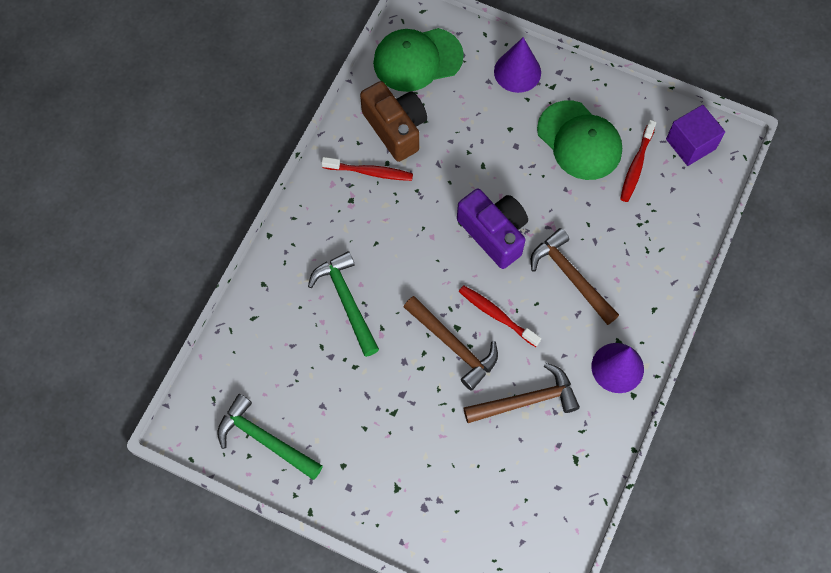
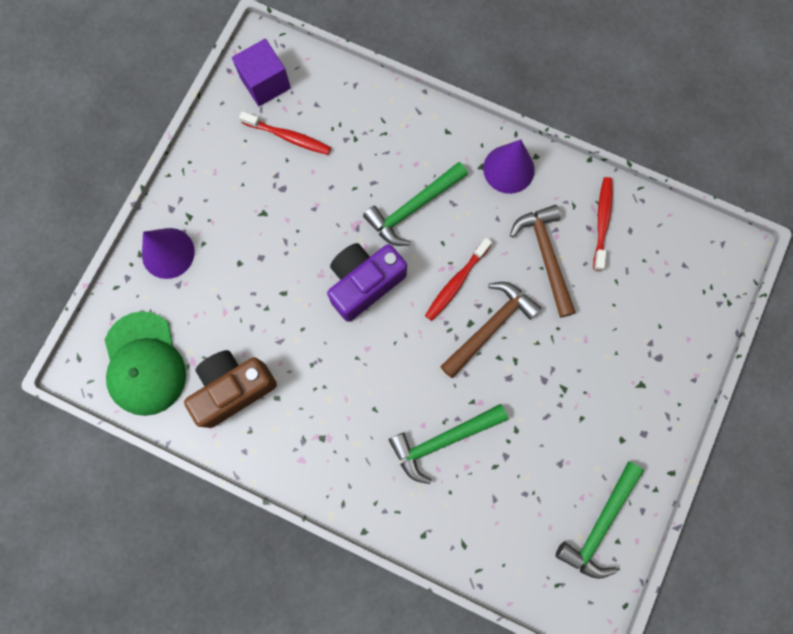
camera: 90 degrees left, 10 degrees up
red toothbrush [321,157,413,181] -> red toothbrush moved to [593,177,613,271]
brown hammer [531,228,619,325] -> green hammer [363,162,468,246]
green cap [537,100,622,180] -> none

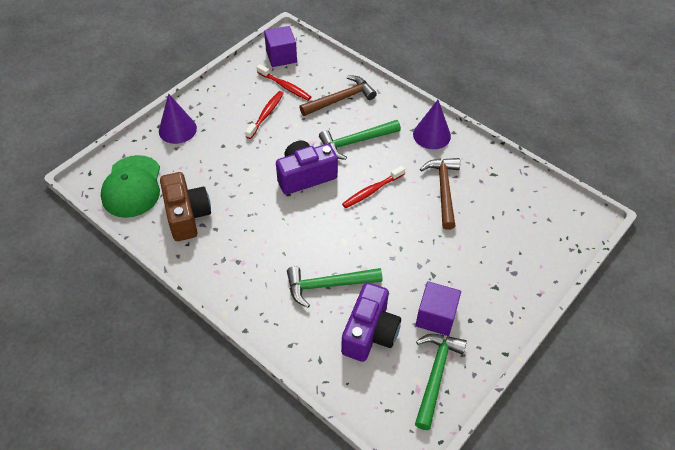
camera: 15 degrees right, 25 degrees down
brown camera [184,350,277,428] -> brown camera turned 90 degrees clockwise [160,172,211,241]
brown hammer [440,282,541,379] -> brown hammer moved to [300,75,377,116]
green hammer [556,461,644,579] -> green hammer turned 150 degrees clockwise [415,334,467,430]
red toothbrush [593,177,613,271] -> red toothbrush moved to [245,91,284,139]
none -> purple camera [341,282,401,362]
none -> purple cube [415,281,461,336]

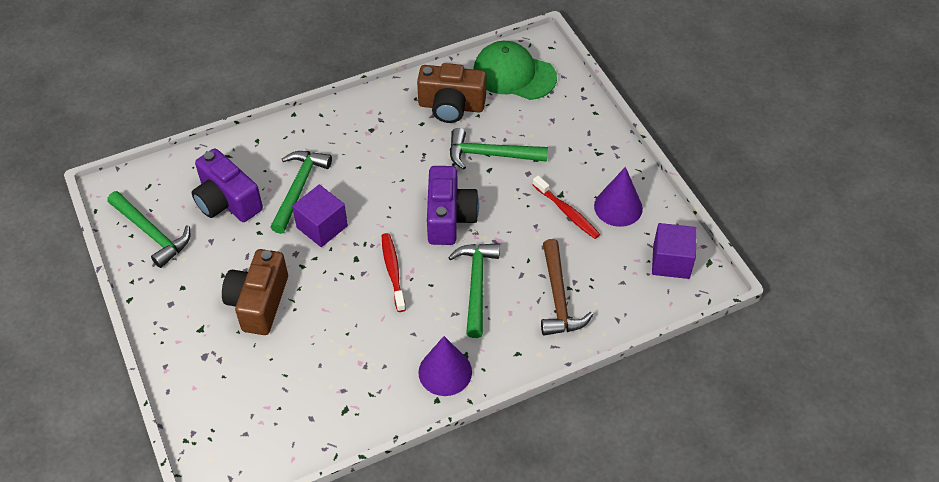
camera: 115 degrees right, 0 degrees up
purple cone [159,93,197,144] -> purple cone moved to [594,167,643,227]
red toothbrush [257,64,311,101] -> none
purple cube [415,281,461,336] -> purple cube moved to [292,185,348,247]
brown hammer [420,158,460,230] -> none
none -> brown camera [222,249,288,335]
none -> green hammer [450,128,548,170]

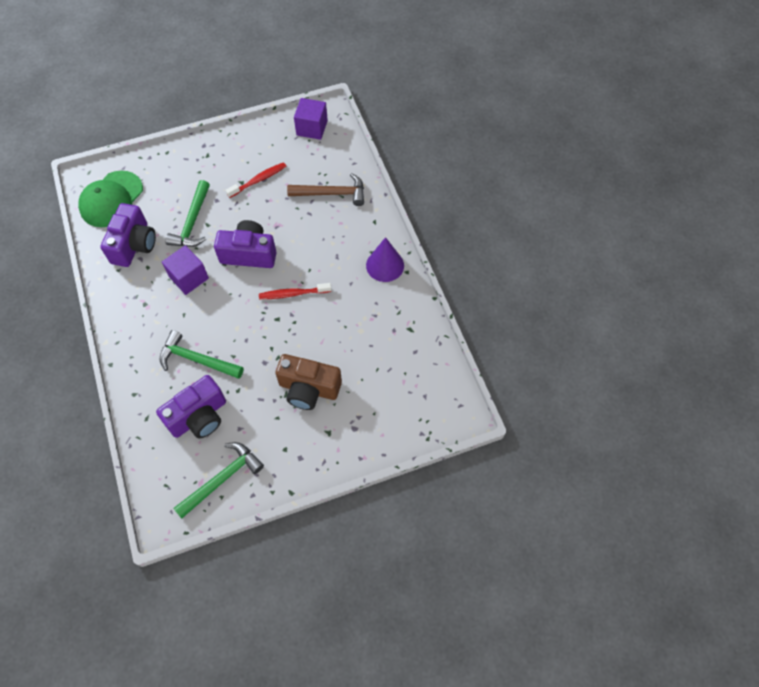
camera: 85 degrees left, 10 degrees up
purple cube [292,185,348,247] -> purple cube moved to [162,245,209,295]
brown camera [417,63,486,123] -> purple camera [100,203,156,267]
green hammer [448,243,500,338] -> none
purple cone [594,167,643,227] -> none

